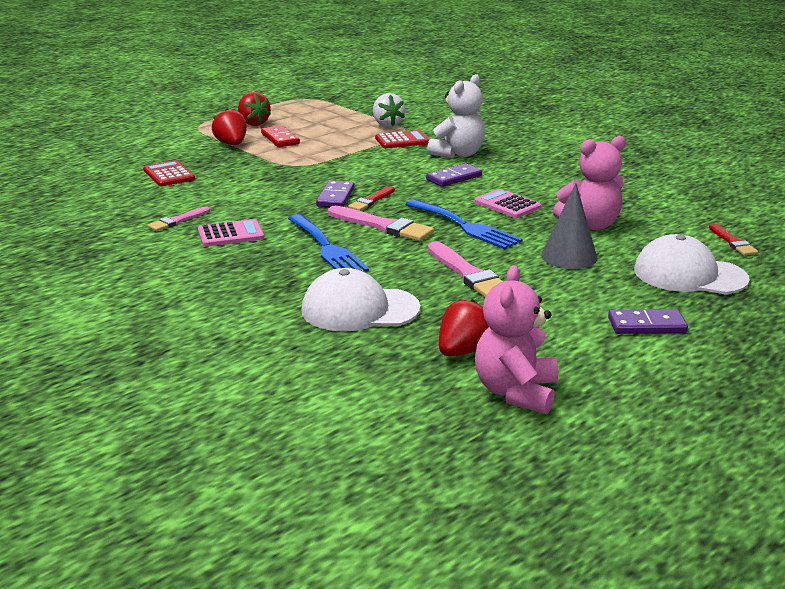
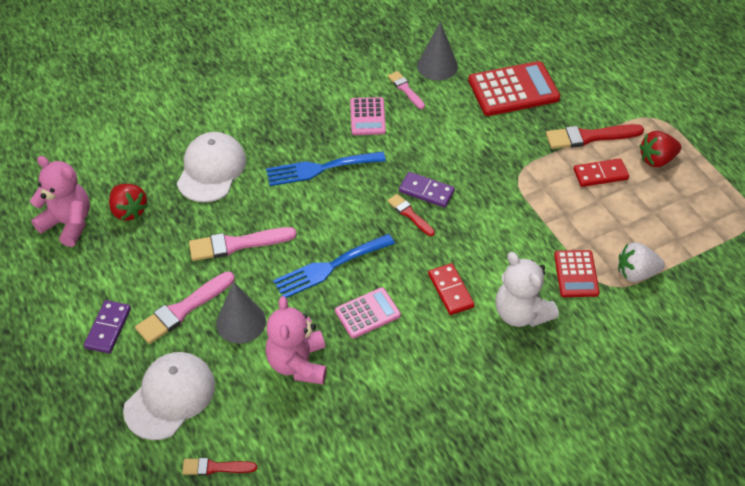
camera: 105 degrees right, 25 degrees up
red calculator [143,160,195,186] -> red calculator [468,61,560,116], size x1.67
red strawberry [212,109,247,145] -> red brush [546,124,644,149]
pink brush [328,206,434,241] -> pink brush moved to [135,271,235,344]
purple domino [426,163,482,187] -> red domino [428,263,475,315]
none -> grey cone [417,21,458,81]

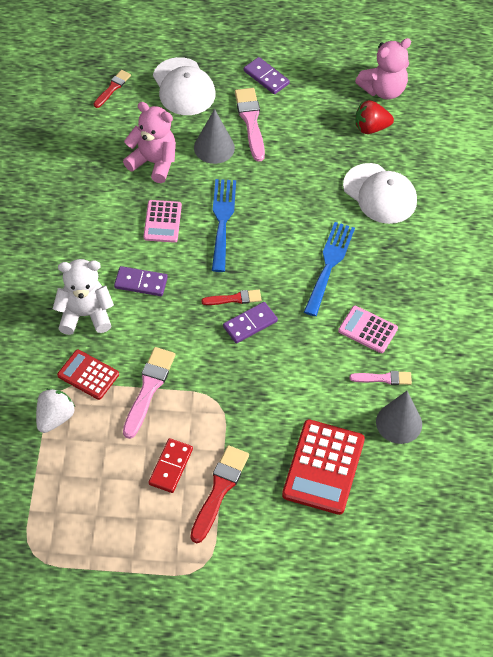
camera: 120 degrees right, 5 degrees up
pink brush [189,227,297,261] -> pink brush moved to [123,347,175,439]
red domino [428,263,475,315] -> purple domino [114,266,168,296]
red strawberry [639,131,682,167] -> none

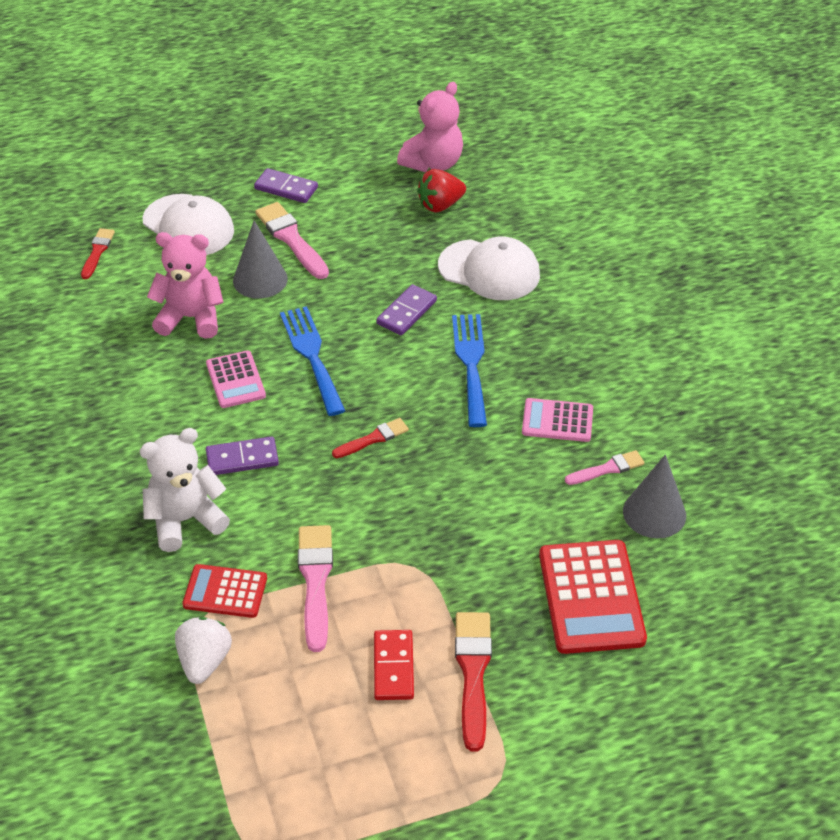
camera: 20 degrees left, 10 degrees down
purple domino [223,302,278,343] -> purple domino moved to [376,284,437,335]

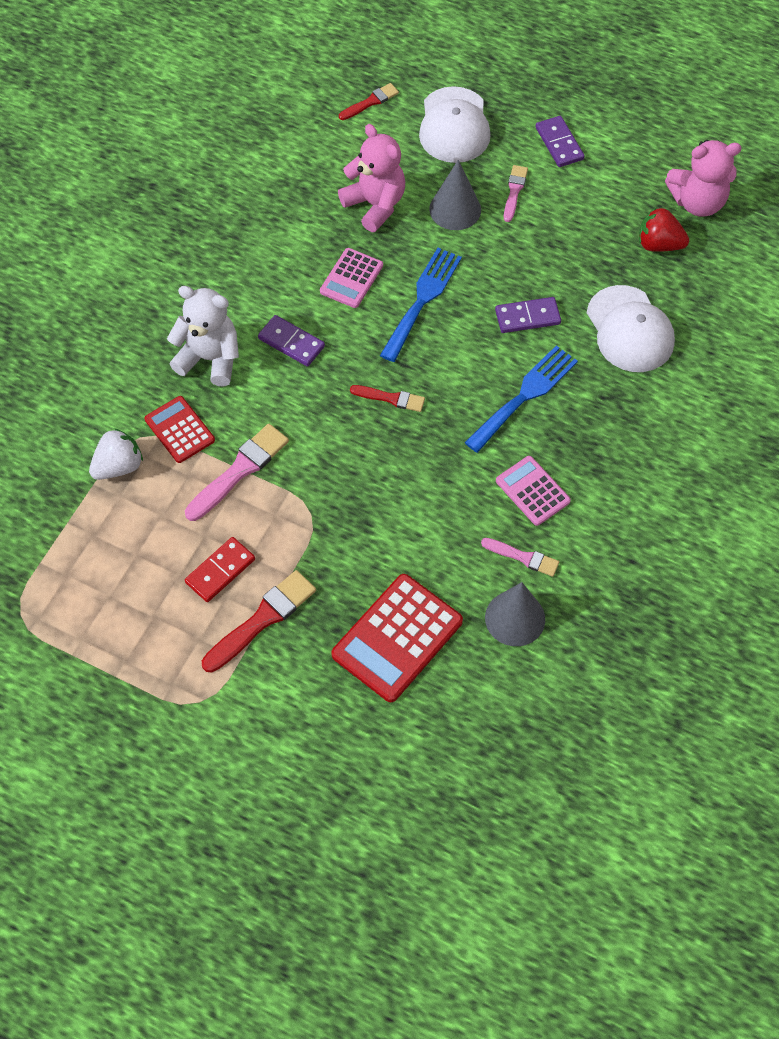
camera: 45 degrees right, 15 degrees up
pink brush [255,202,329,279] -> pink brush [504,165,528,222], size x0.59

